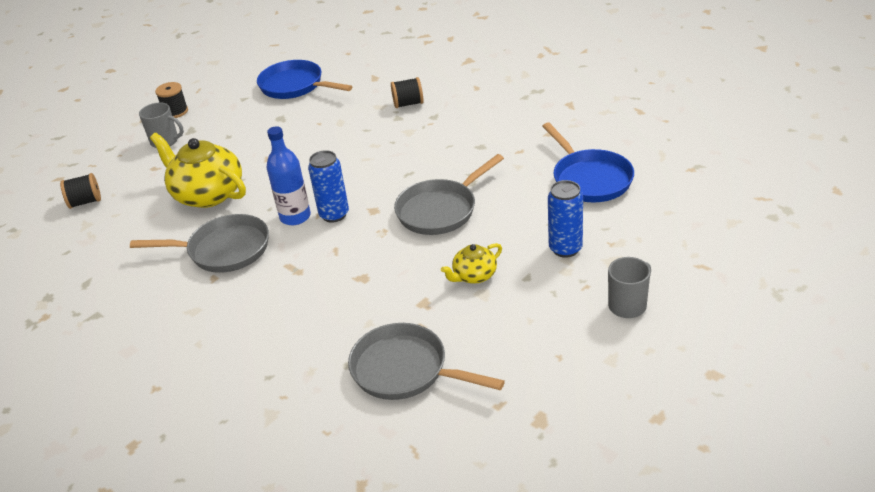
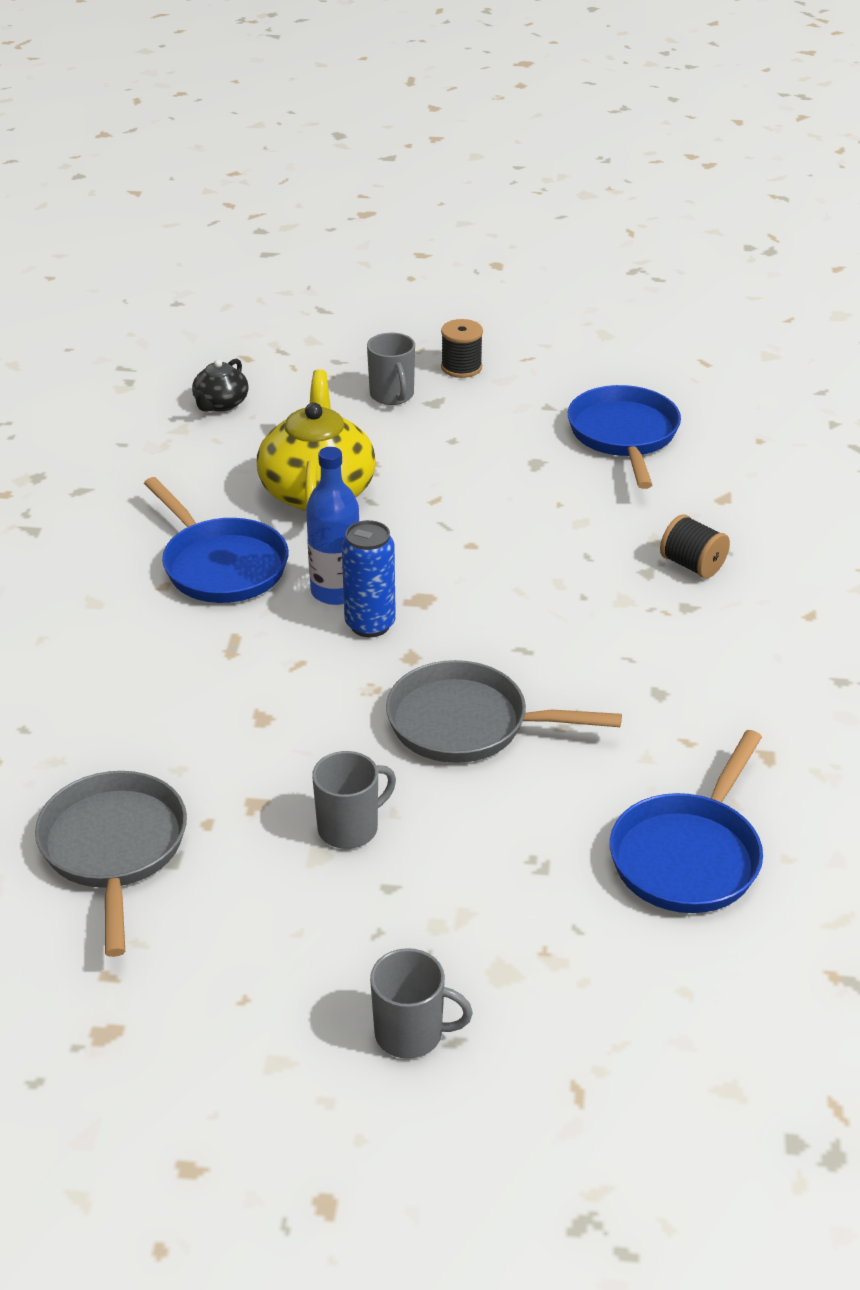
camera: 50 degrees right, 0 degrees up
black spool [60,173,101,209] -> black teapot [192,359,249,411]
grey pan [130,214,269,273] -> blue pan [144,477,289,603]
yellow teapot [441,243,502,284] -> grey mug [312,751,396,849]
blue can [548,180,583,258] -> none

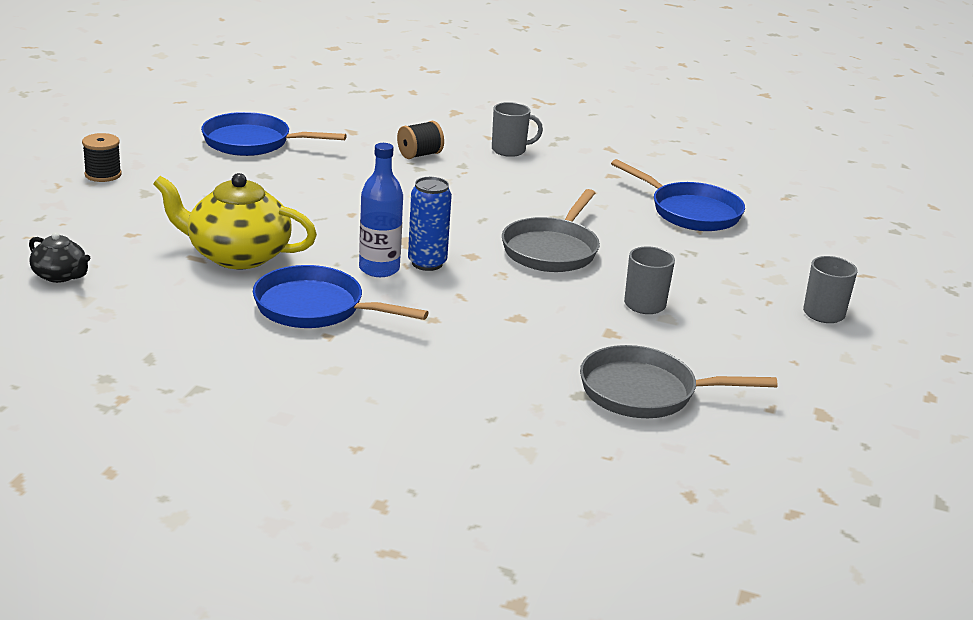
camera: 80 degrees left, 10 degrees down
blue pan [144,477,289,603] -> blue pan turned 135 degrees counterclockwise [253,265,429,328]
grey mug [367,333,415,405] -> grey mug moved to [492,102,543,157]

